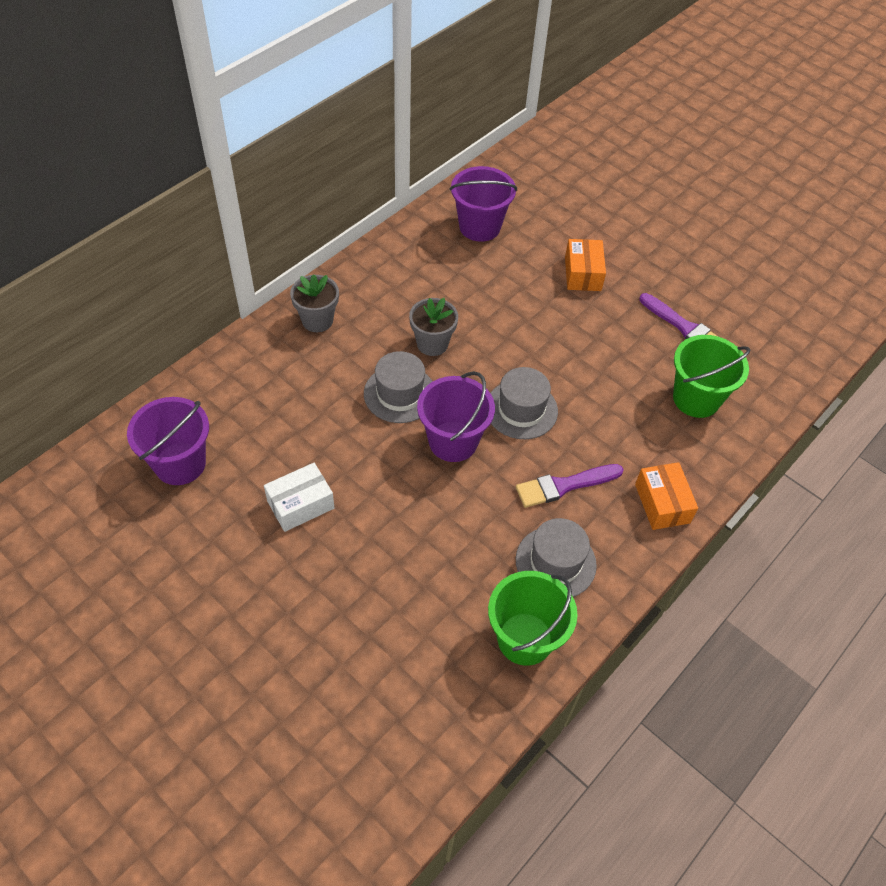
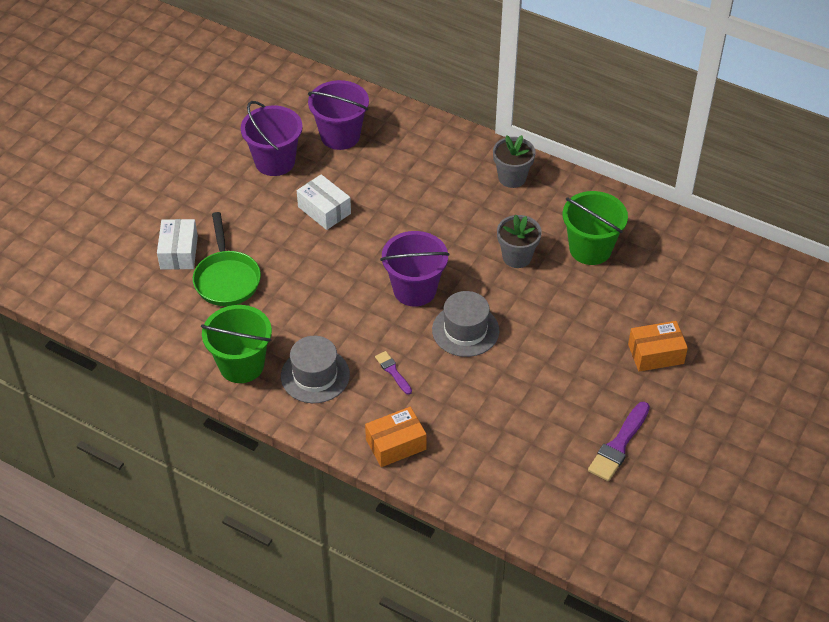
camera: 80 degrees right, 5 degrees down
grey hat [364,351,433,423] -> none
purple bucket [450,166,517,242] -> purple bucket moved to [241,101,303,176]
purple brush [516,464,624,508] -> purple brush [375,351,412,395], size x0.57
green bucket [673,335,751,418] -> green bucket moved to [563,191,628,265]
none -> white box [157,219,198,270]
none -> green pan [193,212,261,306]

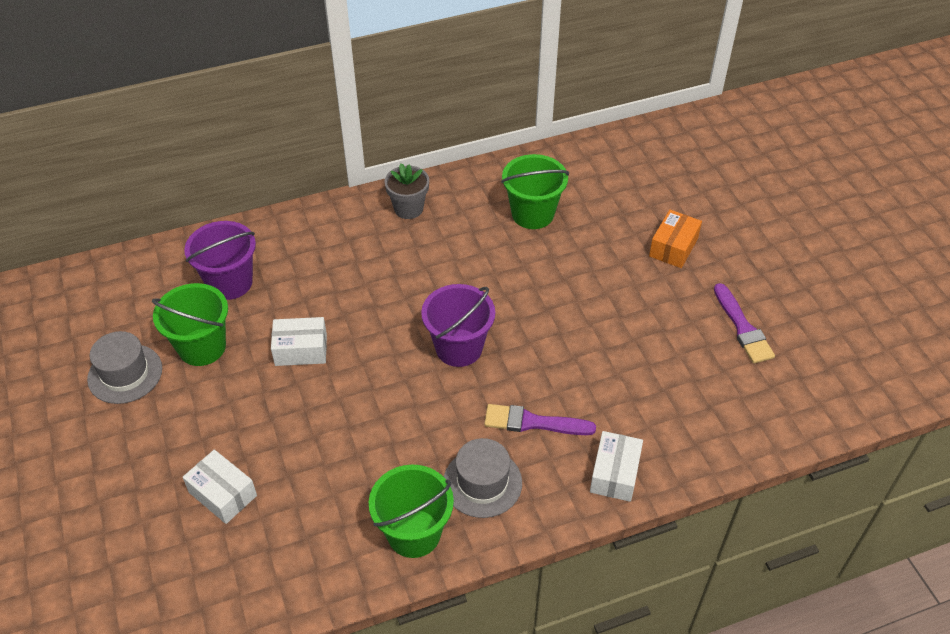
camera: 50 degrees left, 0 degrees up
green pan [193,212,261,306] -> none
purple bucket [241,101,303,176] -> green bucket [152,283,228,366]
orange box [365,407,427,467] -> white box [590,431,643,502]
purple brush [375,351,412,395] -> purple brush [484,404,596,435], size x1.75
grey hat [432,291,499,357] -> grey hat moved to [87,331,162,404]
grey flower pot [497,214,542,268] -> none

